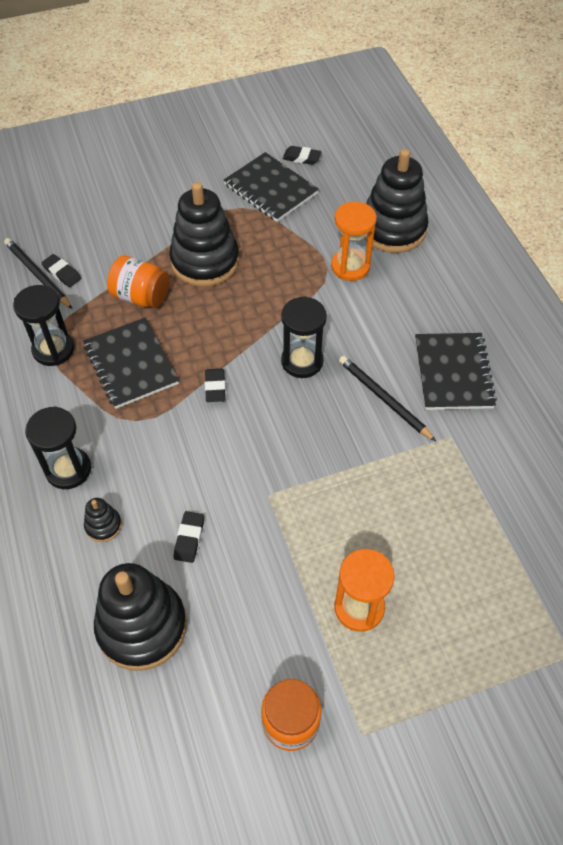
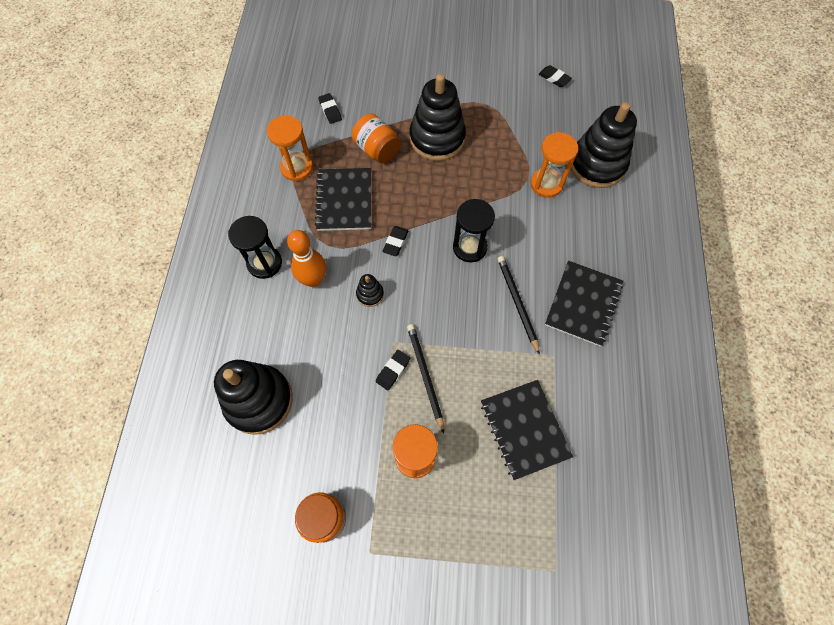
camera: 25 degrees right, 10 degrees up
black pencil [4,238,72,309] -> black pencil moved to [407,324,444,434]
black hourglass [13,285,74,366] -> orange hourglass [267,115,313,181]
black stacking toy [84,498,122,542] -> black stacking toy moved to [356,274,384,307]
black eraser [174,511,204,563] -> black eraser moved to [376,350,410,390]
black notebook [224,152,319,222] -> black notebook moved to [481,380,573,480]
none -> orange bowling pin [287,230,326,287]

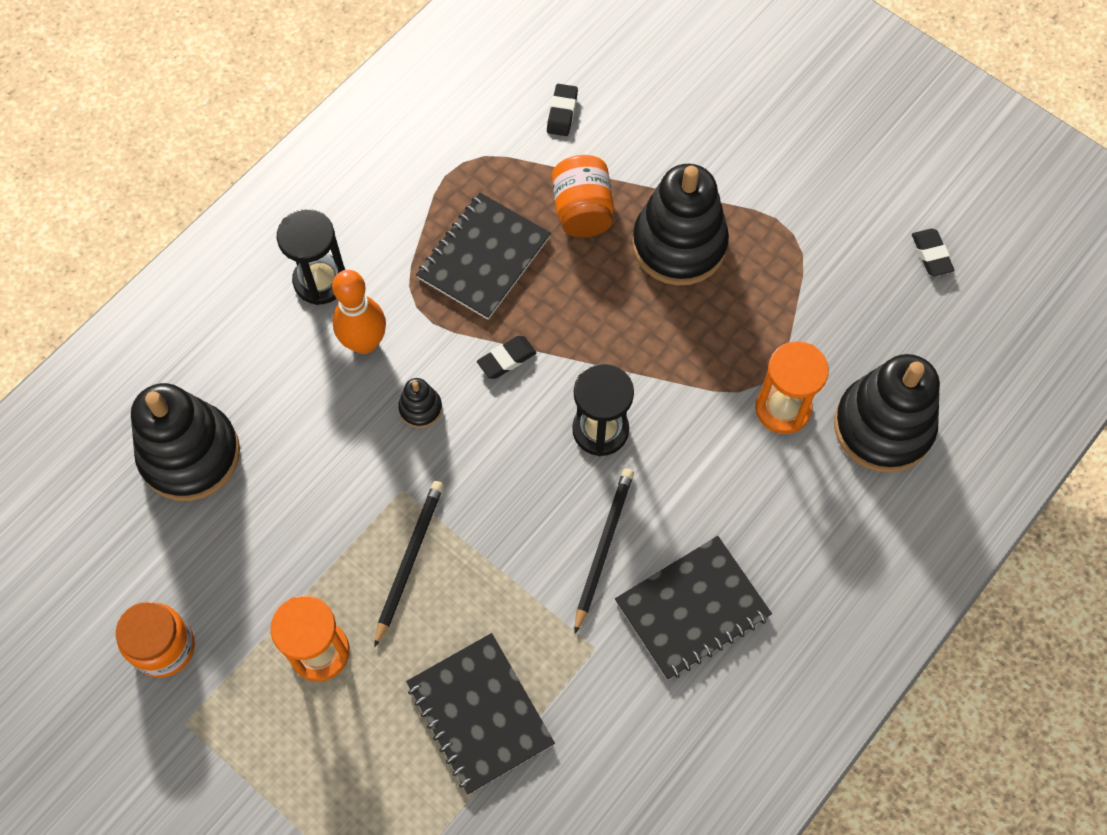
camera: 35 degrees right, 0 degrees up
orange hourglass [267,115,313,181] -> none
black eraser [376,350,410,390] -> none
black notebook [481,380,573,480] -> black notebook turned 45 degrees counterclockwise [406,633,555,794]

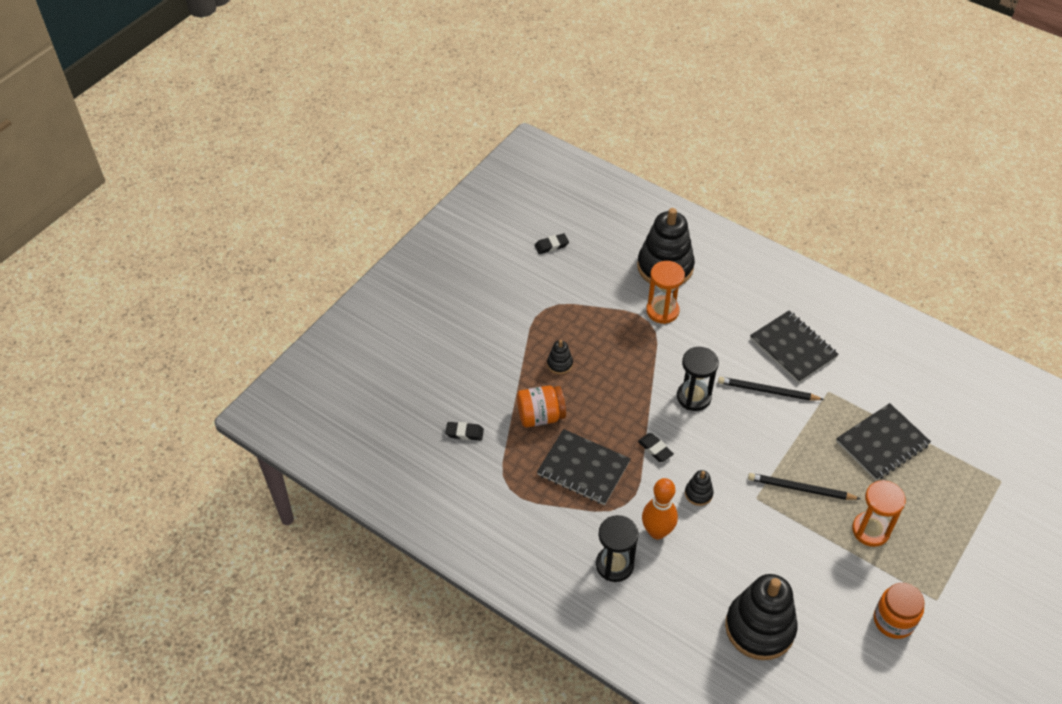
camera: 95 degrees left, 15 degrees down
black stacking toy [632,164,729,286] -> black stacking toy [547,340,573,375], size x0.44

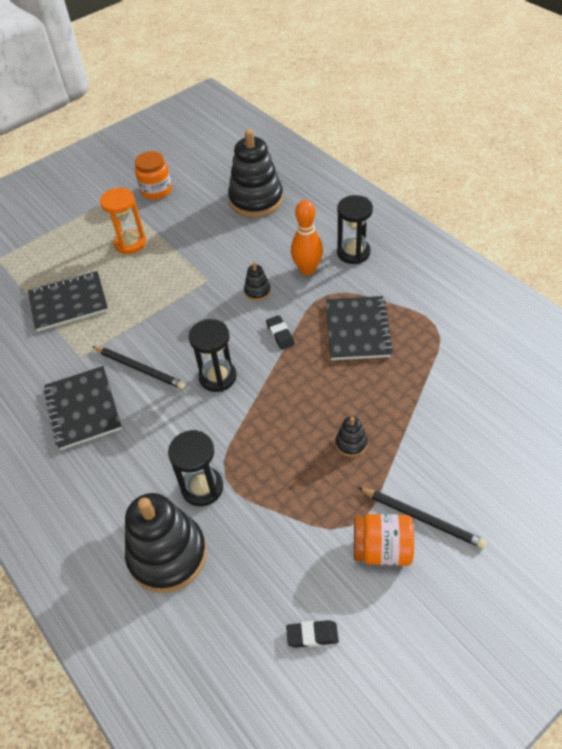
camera: 160 degrees left, 0 degrees up
black eraser [445,422,484,441] -> none
orange jar [517,386,566,427] -> orange jar moved to [354,514,414,566]
black notebook [537,429,631,505] -> black notebook turned 45 degrees clockwise [326,296,393,360]
orange hourglass [646,261,685,324] -> black hourglass [168,430,223,506]
black pencil [748,473,861,500] -> black pencil moved to [358,487,487,549]

